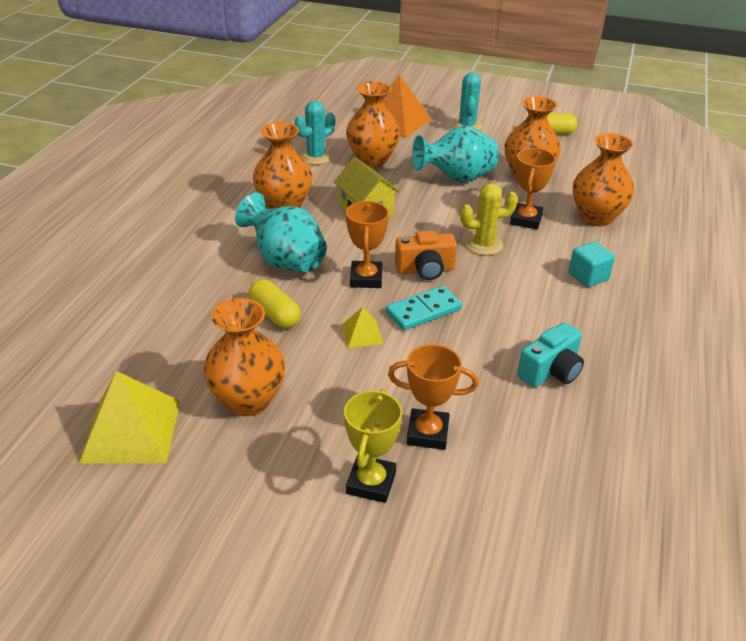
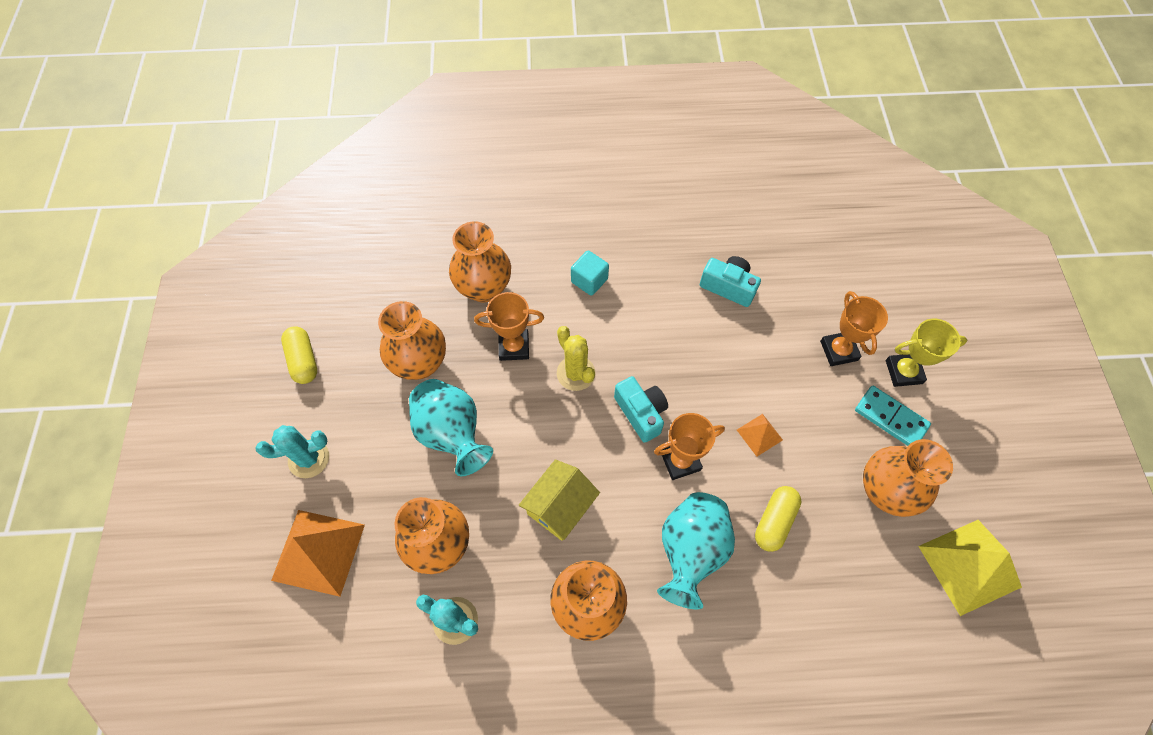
camera: 110 degrees left, 25 degrees up
yellow pyramid [342,307,383,348] -> orange pyramid [737,414,783,457]
turquoise domino [386,286,462,330] -> turquoise domino moved to [855,386,931,446]
orange camera [395,231,457,280] -> turquoise camera [614,376,668,443]

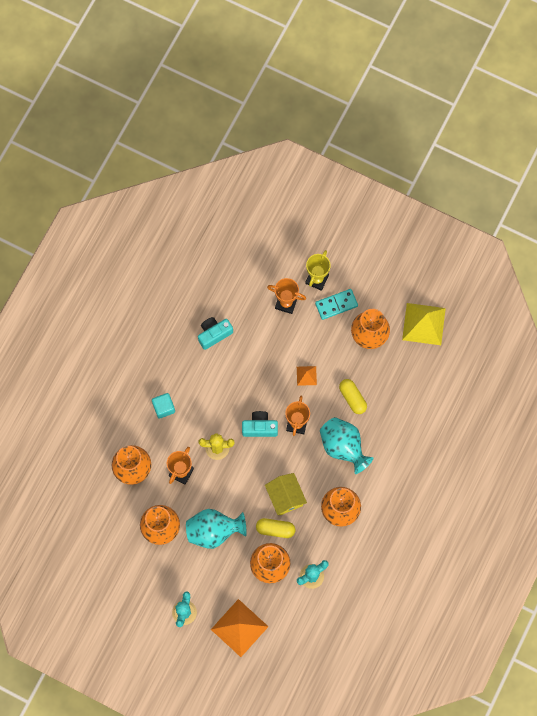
camera: 60 degrees left, 10 degrees up
yellow capsule [281,326,317,384] -> yellow capsule moved to [256,518,295,538]

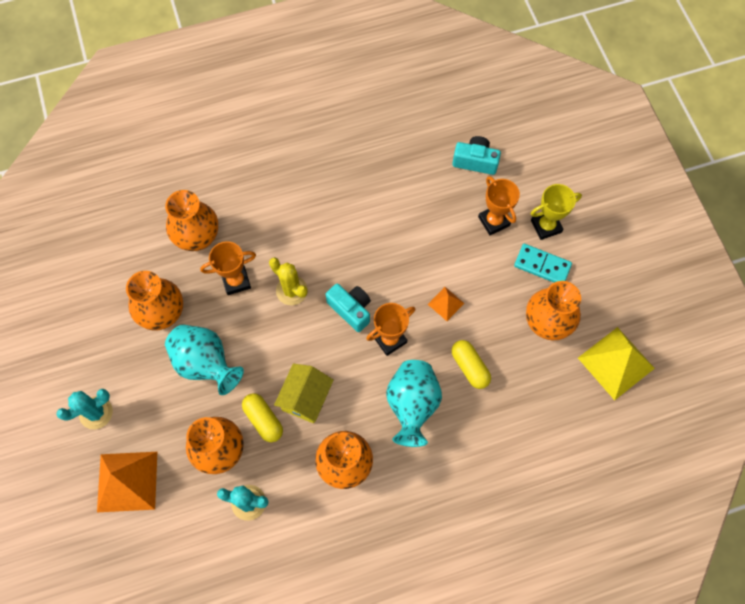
camera: 45 degrees right, 5 degrees down
turquoise cube [152,393,175,419] -> none
turquoise camera [198,317,233,350] -> turquoise camera moved to [452,136,501,175]
yellow capsule [339,379,367,414] -> yellow capsule turned 45 degrees counterclockwise [452,340,491,389]

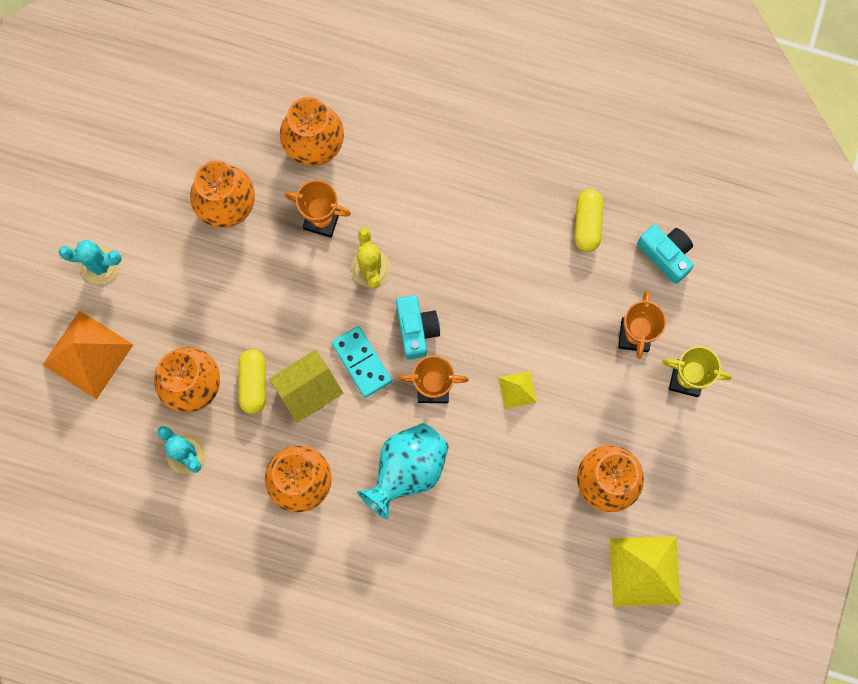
camera: 35 degrees right, 10 degrees up
turquoise vase [165,324,244,395] -> none
orange pyramid [428,287,464,321] -> yellow pyramid [498,371,537,409]
yellow capsule [452,340,491,389] -> yellow capsule moved to [574,189,603,252]
turquoise domino [514,244,572,282] -> turquoise domino moved to [331,326,392,398]

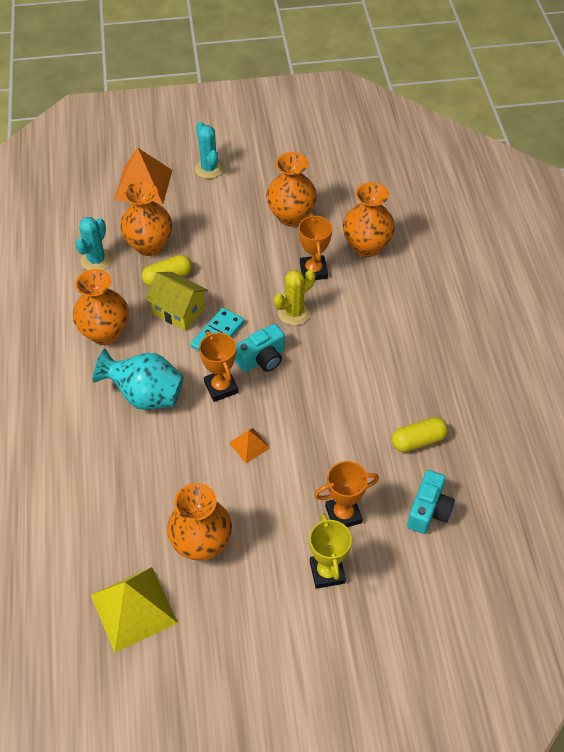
camera: 65 degrees right, 25 degrees down
yellow pyramid [498,371,537,409] -> orange pyramid [229,428,270,464]

